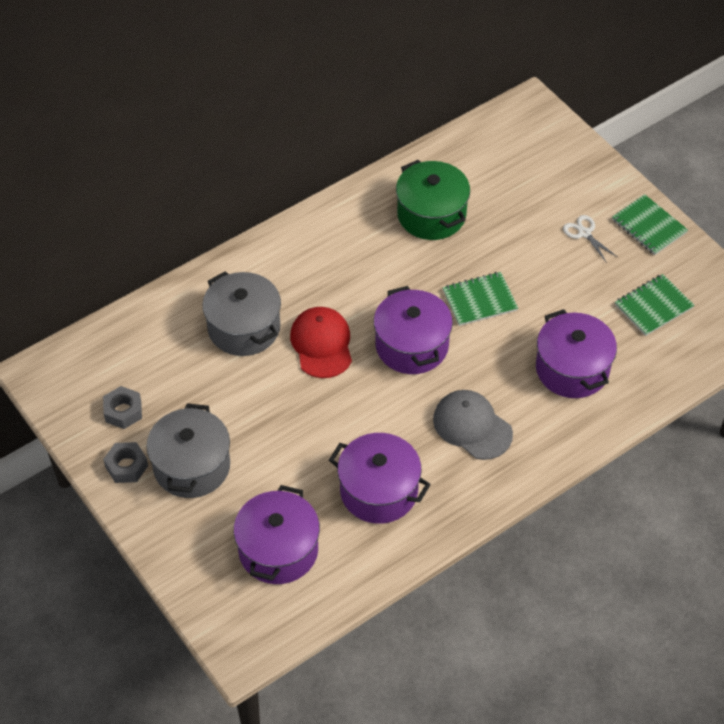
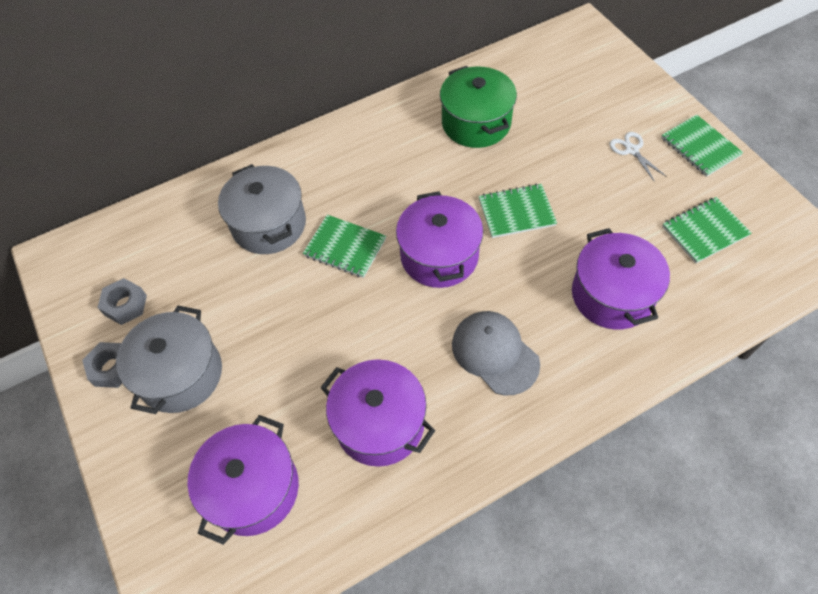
camera: 10 degrees right, 5 degrees up
red cap [290,307,352,378] -> green notebook [303,215,386,278]

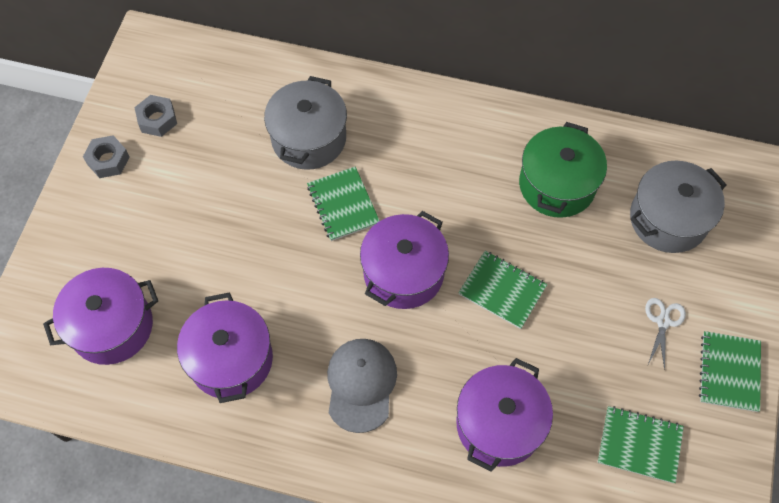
camera: 40 degrees right, 5 degrees up
grey pot [116,305,222,414] -> grey pot moved to [630,161,727,253]

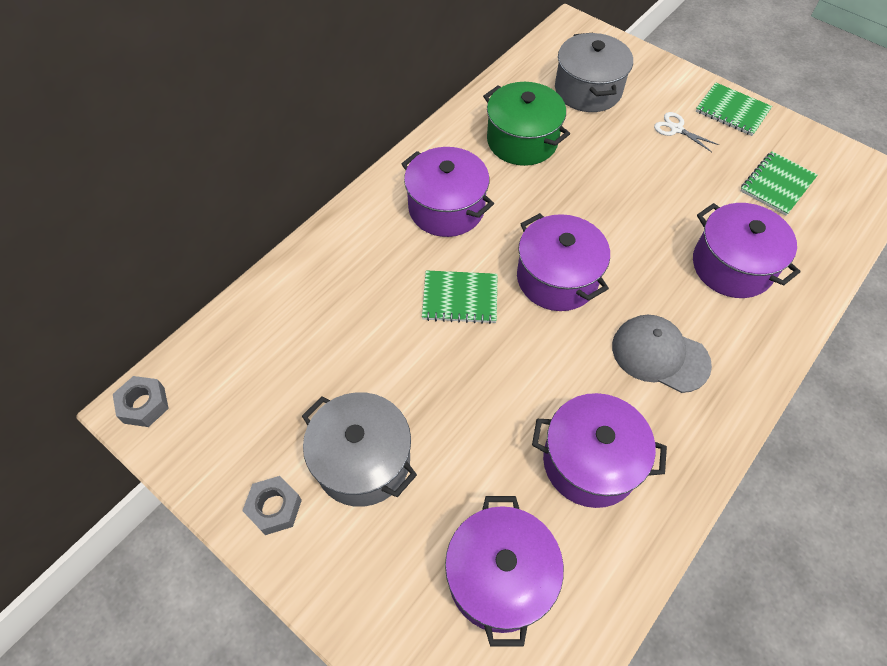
camera: 65 degrees left, 5 degrees down
grey nut [134,95,177,137] -> grey nut moved to [113,376,169,427]
grey pot [264,76,347,170] -> grey pot moved to [302,392,417,507]
green notebook [458,251,547,329] -> none
none -> purple pot [402,147,494,237]

